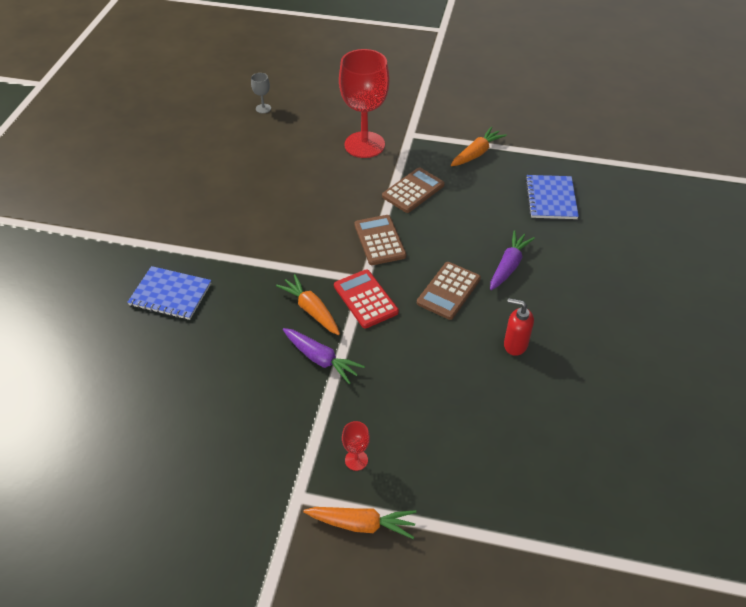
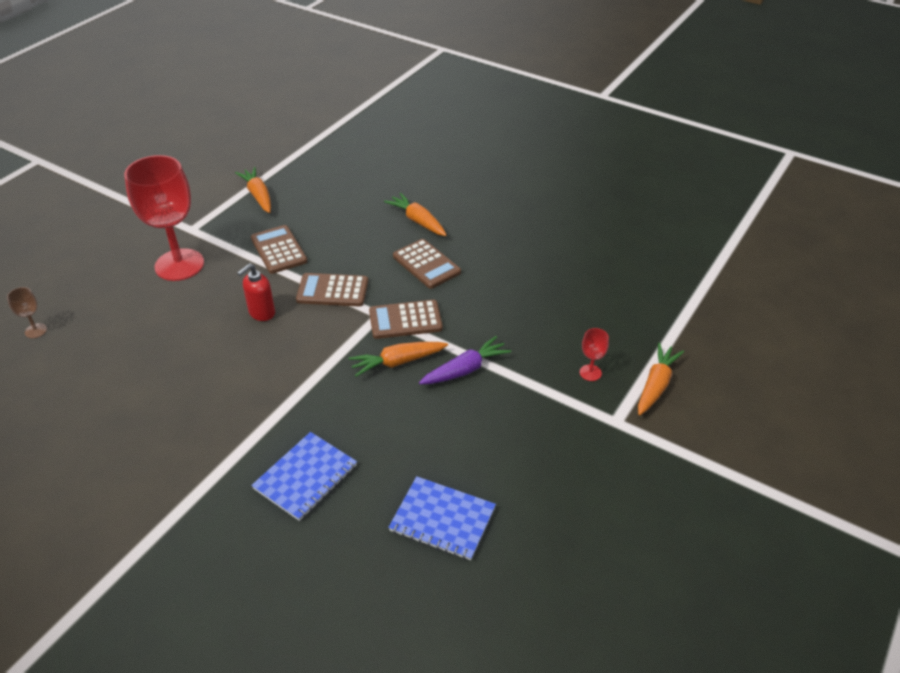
camera: 70 degrees left, 5 degrees down
grey goblet [251,73,271,113] -> brown goblet [7,287,47,338]
red calculator [334,269,399,329] -> brown calculator [369,300,443,339]
purple carrot [490,230,535,290] -> orange carrot [384,193,447,236]
red soap dispenser [504,298,534,356] -> red soap dispenser moved to [237,263,275,321]
blue notebook [525,175,579,219] -> blue notebook moved to [388,476,496,560]

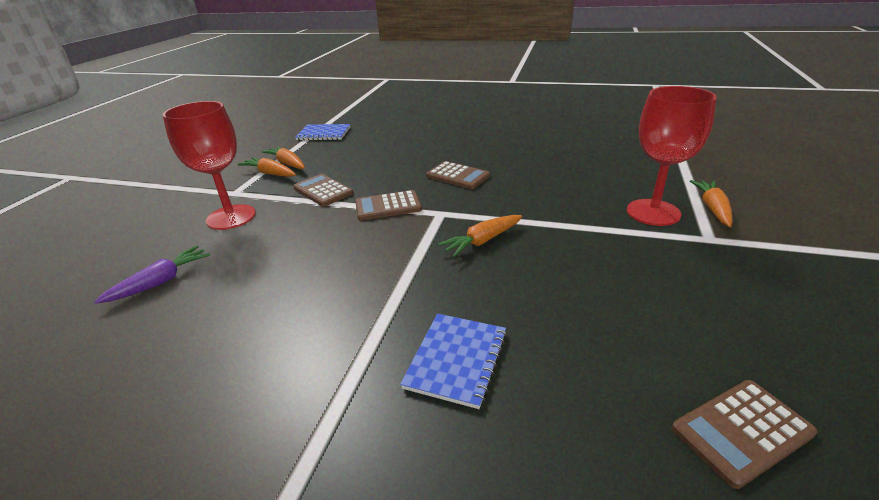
camera: 15 degrees left, 10 degrees down
brown goblet [7,287,47,338] -> none
red soap dispenser [237,263,275,321] -> none
brown calculator [369,300,443,339] -> brown calculator moved to [672,380,818,489]
orange carrot [384,193,447,236] -> orange carrot moved to [238,157,296,177]
blue notebook [388,476,496,560] -> blue notebook moved to [295,124,350,141]
purple carrot [419,336,511,384] -> purple carrot moved to [94,245,210,304]
red goblet [580,328,609,381] -> red goblet [627,86,717,226], size x2.48

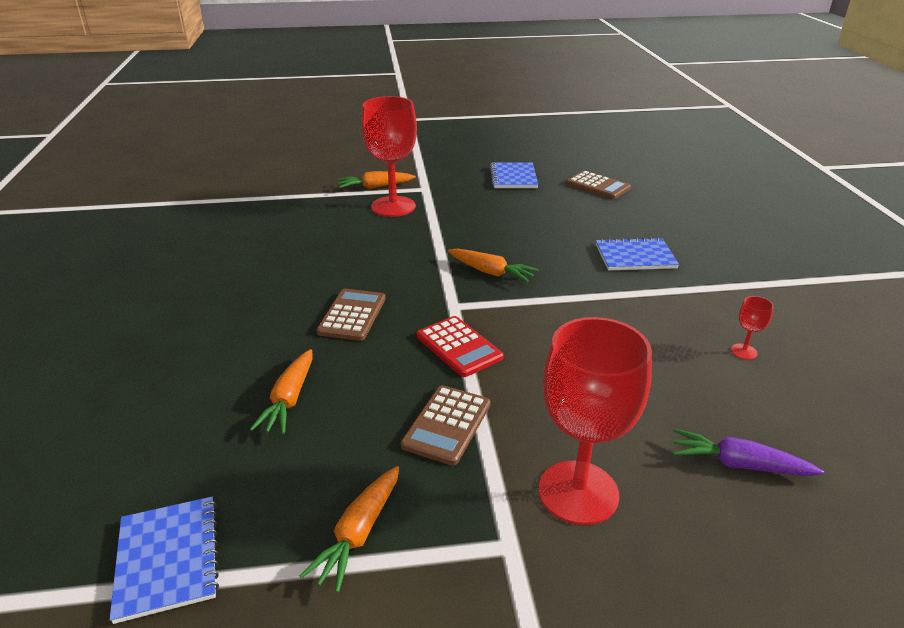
camera: 115 degrees left, 0 degrees up
orange carrot [238,157,296,177] -> orange carrot moved to [250,349,313,434]
brown calculator [355,190,422,221] -> red calculator [417,316,504,377]
none -> blue notebook [490,162,538,188]
none -> red goblet [731,296,773,360]

